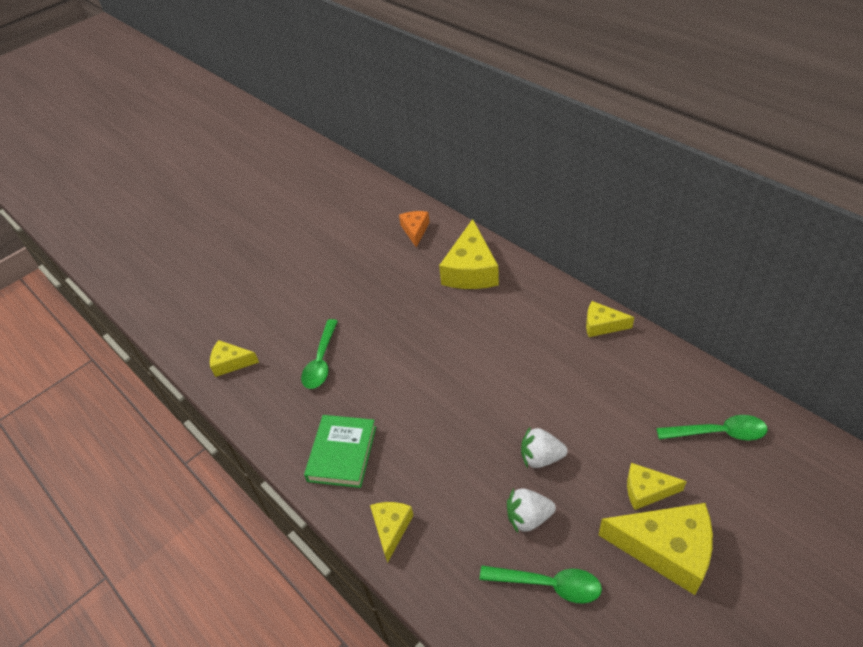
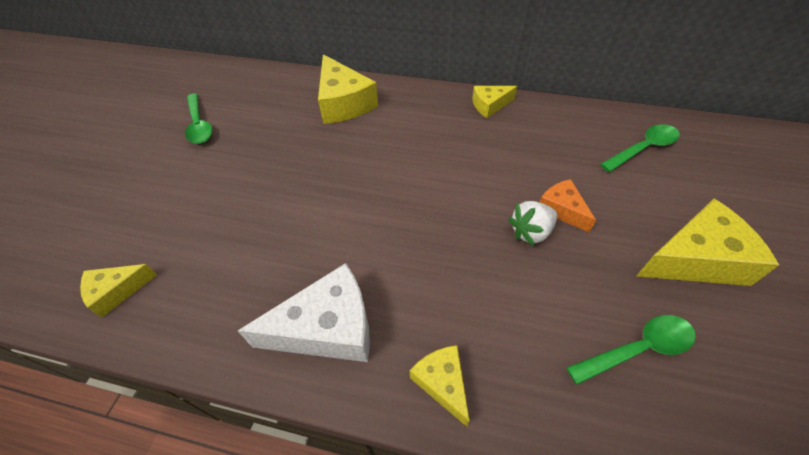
camera: 35 degrees left, 5 degrees up
green spoon [301,319,338,389] -> green spoon moved to [185,93,212,144]
green book [304,415,376,488] -> white cheese [238,263,370,362]
orange cheese [399,211,430,247] -> orange cheese moved to [540,179,596,232]
white strawberry [507,488,556,533] -> none
yellow cheese [627,463,687,510] -> none

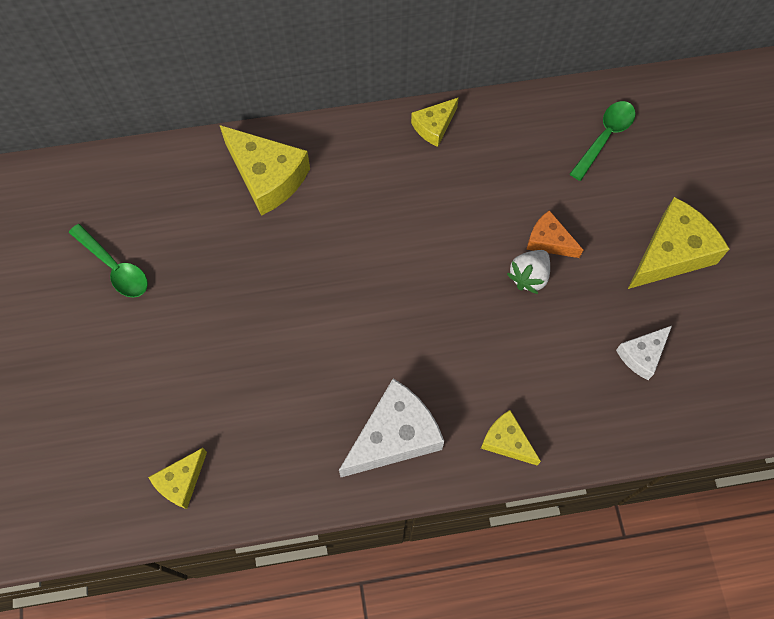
camera: 25 degrees left, 15 degrees up
green spoon [566,315,696,385] -> white cheese [616,326,672,380]

